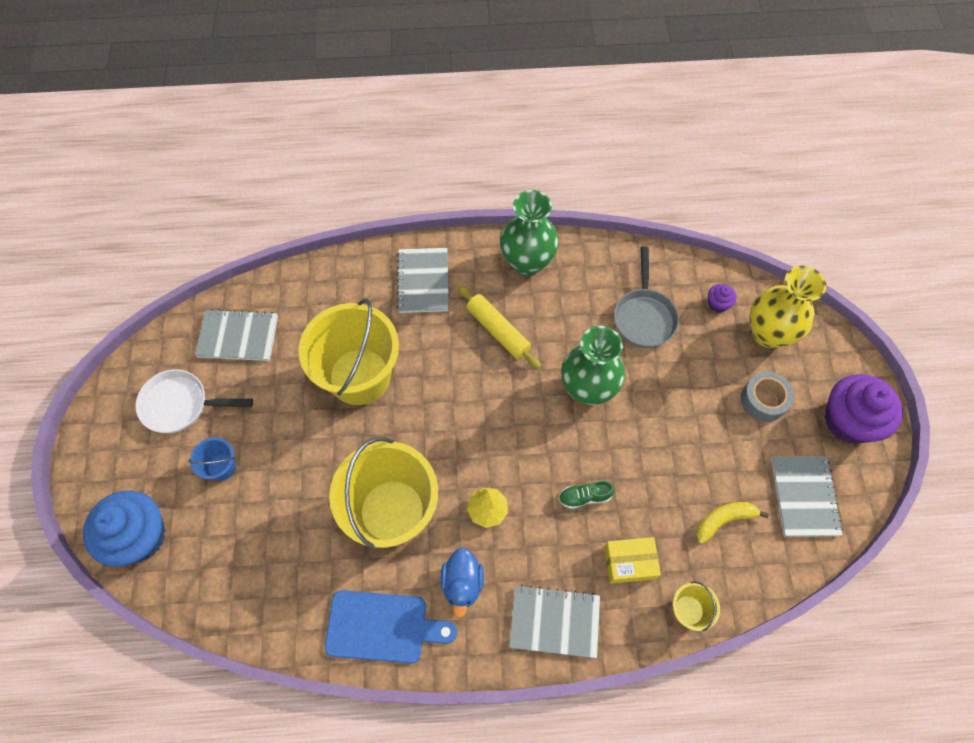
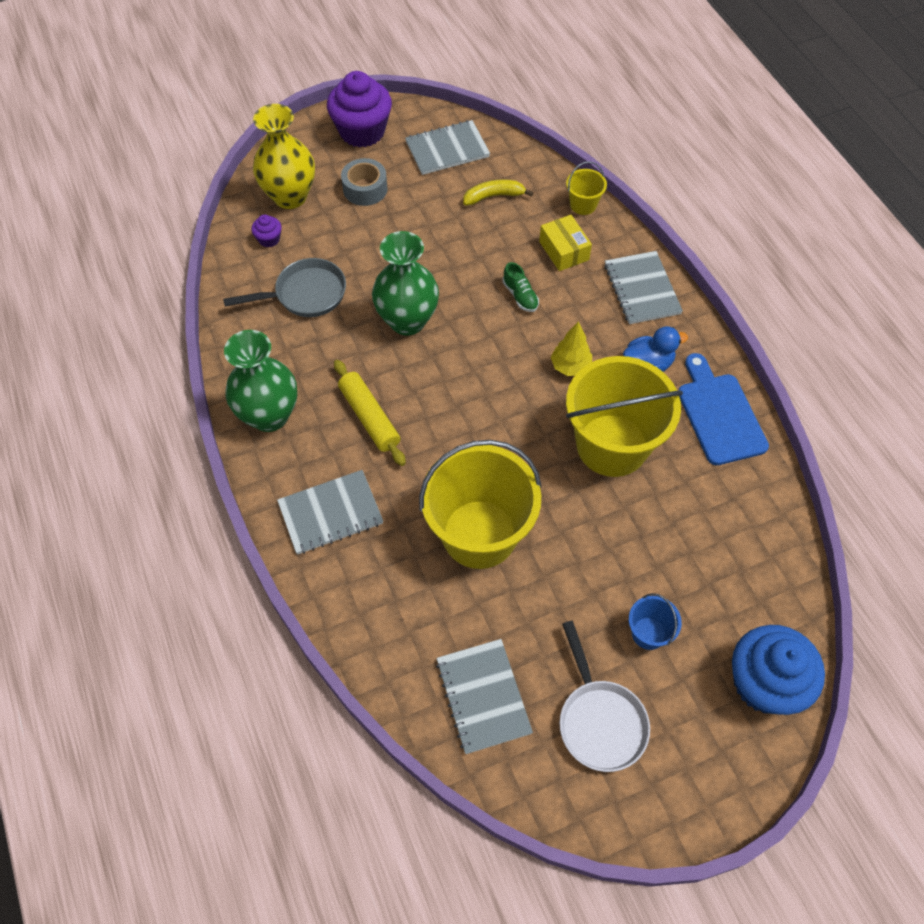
camera: 110 degrees left, 5 degrees down
yellow rolling pin [458,285,541,369] -> yellow rolling pin turned 60 degrees counterclockwise [334,360,406,466]
yellow banana [696,502,769,544] -> yellow banana turned 120 degrees clockwise [463,179,534,206]

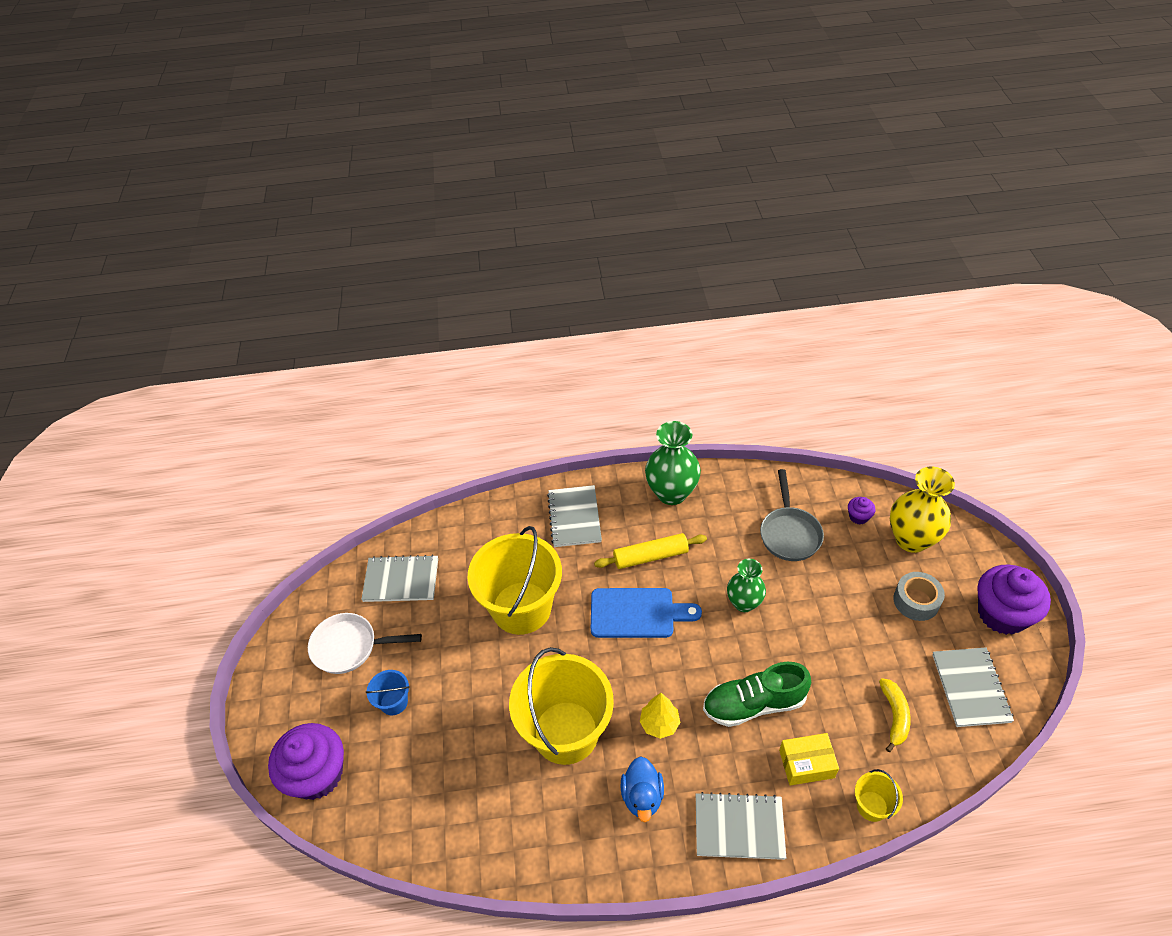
camera: 110 degrees right, 10 degrees down
green vase [372,231,439,335] -> green vase [727,559,766,612], size x0.64
green shoe [502,262,539,312] -> green shoe [703,662,811,727], size x1.98
blue cutting board [679,353,769,465] -> blue cutting board moved to [591,588,702,638]
blue cupcake [732,625,825,715] -> purple cupcake [268,723,344,800]

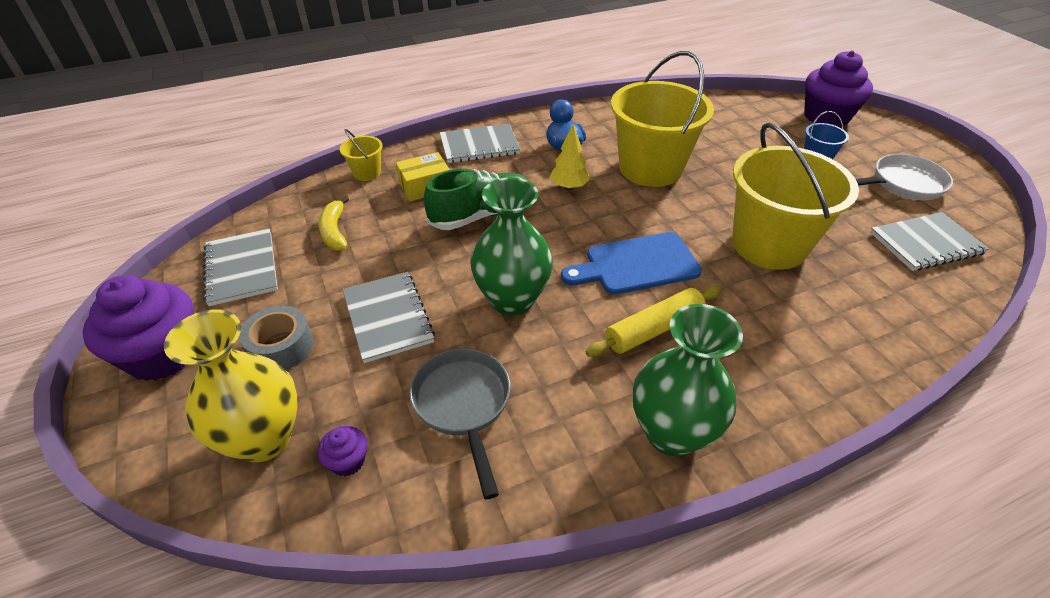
camera: 160 degrees right, 5 degrees down
grey notebook [547,485,602,547] -> grey notebook moved to [343,272,435,363]
green vase [727,559,766,612] -> green vase [470,177,553,316], size x1.56

